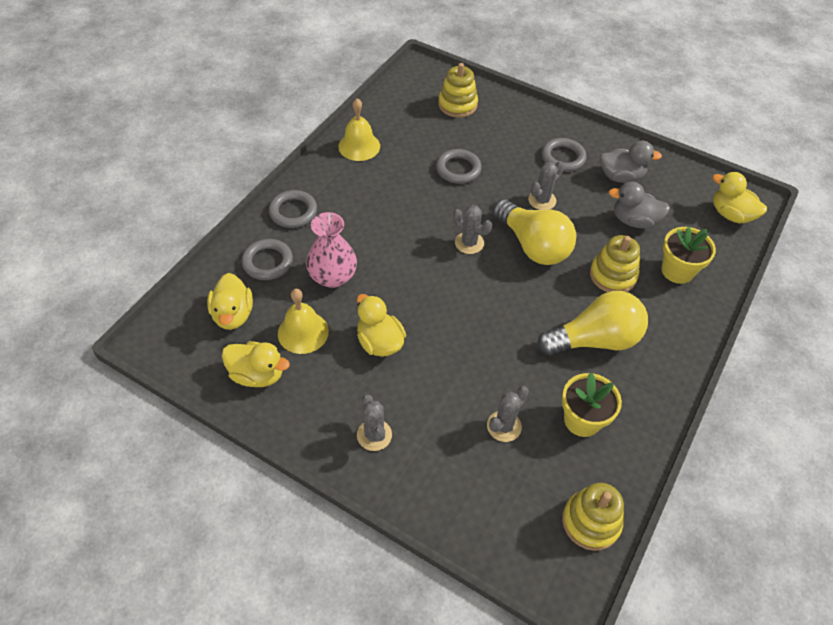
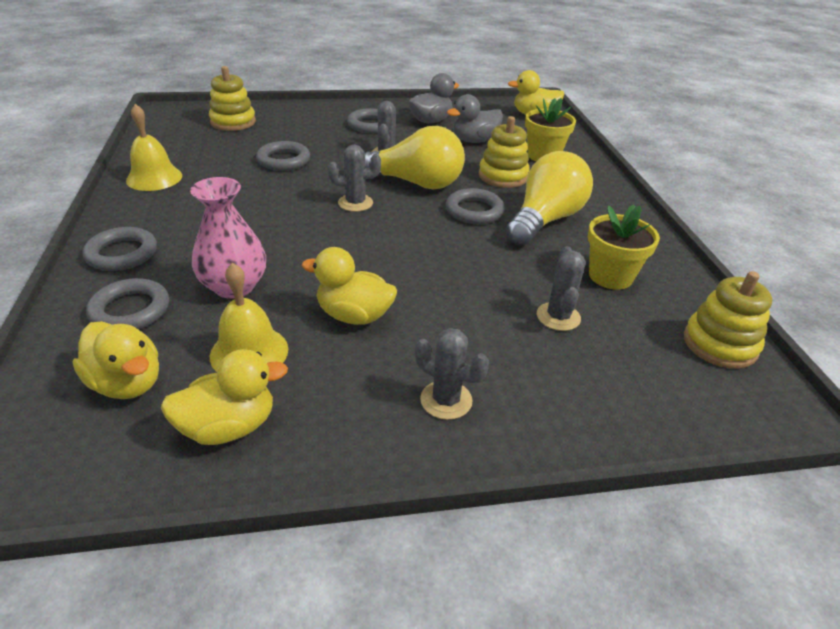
camera: 40 degrees left, 15 degrees down
none -> grey ring [446,188,505,224]

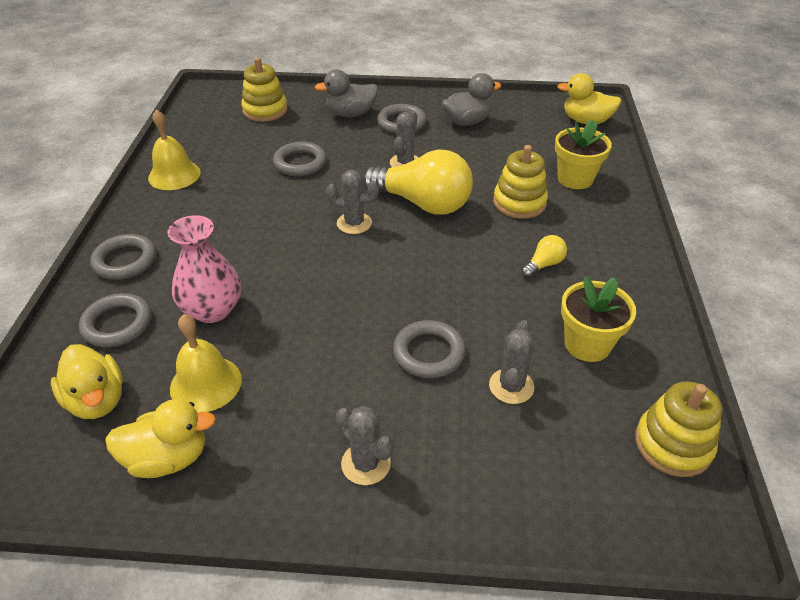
camera: 15 degrees right, 5 degrees up
yellow duck [302,247,397,325] -> none
grey ring [446,188,505,224] -> grey ring moved to [393,320,466,378]
grey duck [447,94,503,143] -> grey duck moved to [315,69,378,117]
yellow light bulb [506,151,593,246] -> yellow light bulb [521,235,567,278], size x0.43

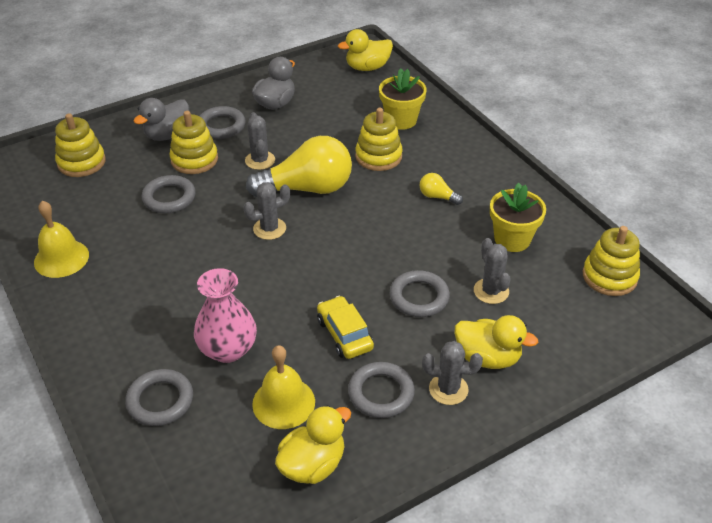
camera: 35 degrees left, 0 degrees up
yellow duck [51,344,123,419] -> yellow duck moved to [455,315,538,369]
grey ring [90,234,156,280] -> grey ring moved to [348,362,415,418]
yellow light bulb [521,235,567,278] -> yellow light bulb turned 75 degrees counterclockwise [419,173,463,205]
none -> yellow stacking toy [169,111,218,174]
none -> yellow car [317,296,374,359]

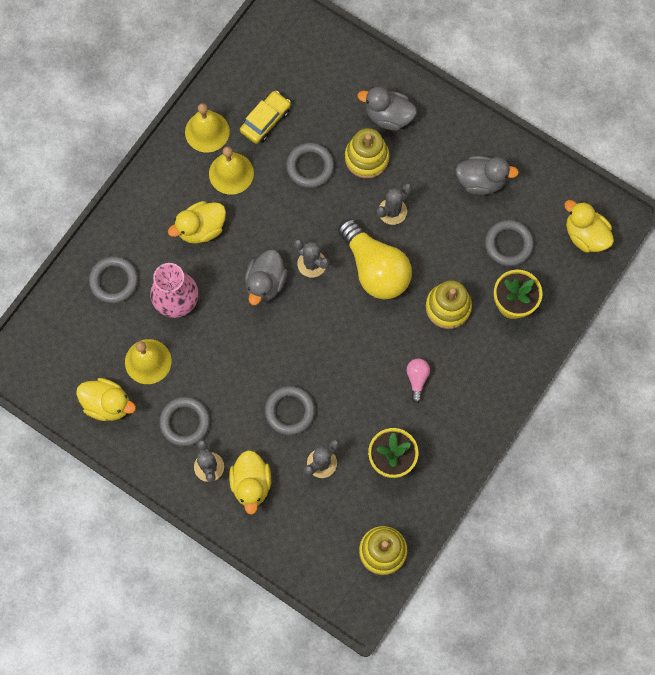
camera: 65 degrees right, 30 degrees up
yellow stacking toy [55,113,106,177] -> none
grey ring [199,106,246,139] -> grey ring moved to [485,220,534,266]
yellow car [317,296,374,359] -> yellow car moved to [240,91,291,144]
yellow light bulb [419,173,463,205] -> pink light bulb [406,358,430,403]
none -> yellow duck [168,201,226,244]
none -> yellow bell [209,147,254,195]
none -> grey duck [245,250,287,305]

